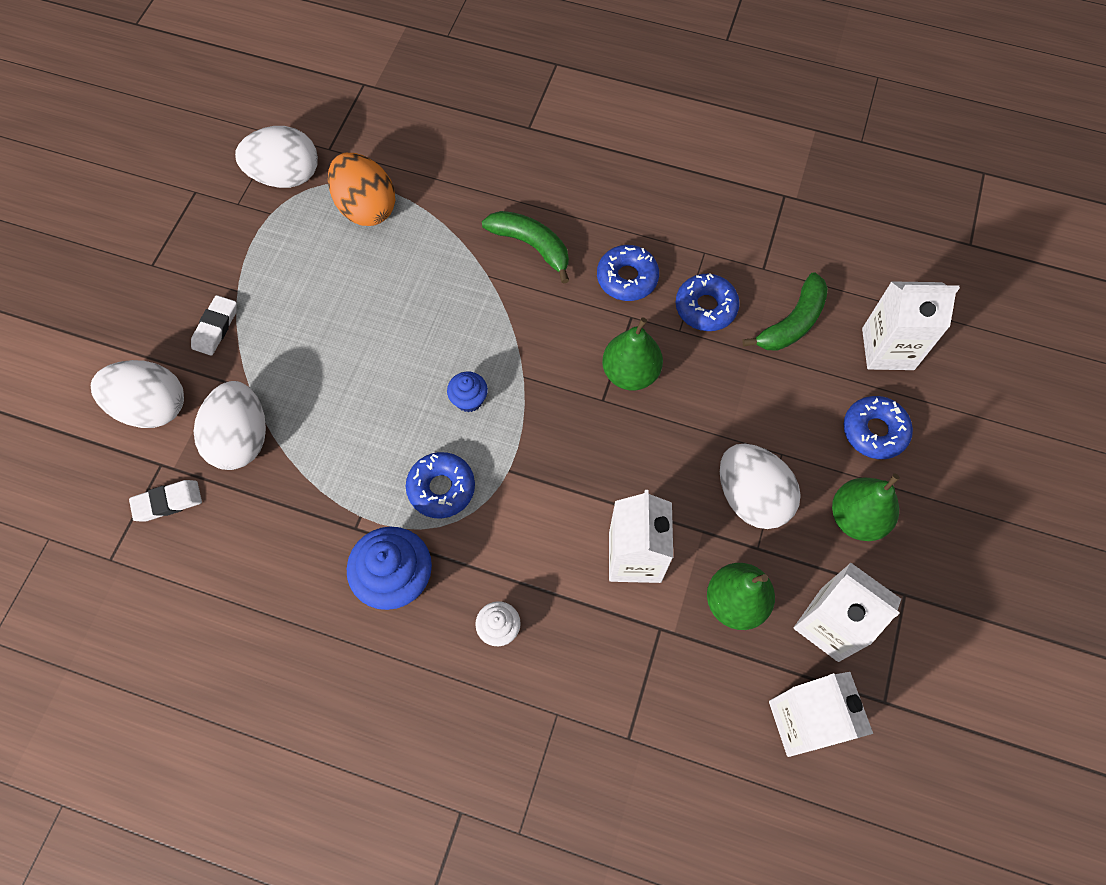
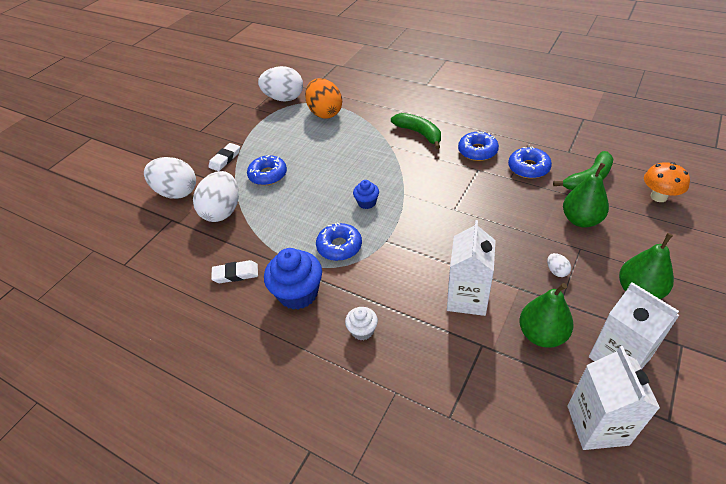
camera: 15 degrees right, 20 degrees down
white eraser [129,480,202,522] -> white eraser moved to [211,260,258,283]
green pear [602,317,663,390] -> green pear moved to [563,163,609,228]
white egg [720,444,801,529] -> white egg [547,253,571,277], size x0.40
blue donut [843,396,913,459] -> blue donut moved to [247,155,287,185]
white carton [862,281,960,370] -> orange mushroom [644,162,690,202]

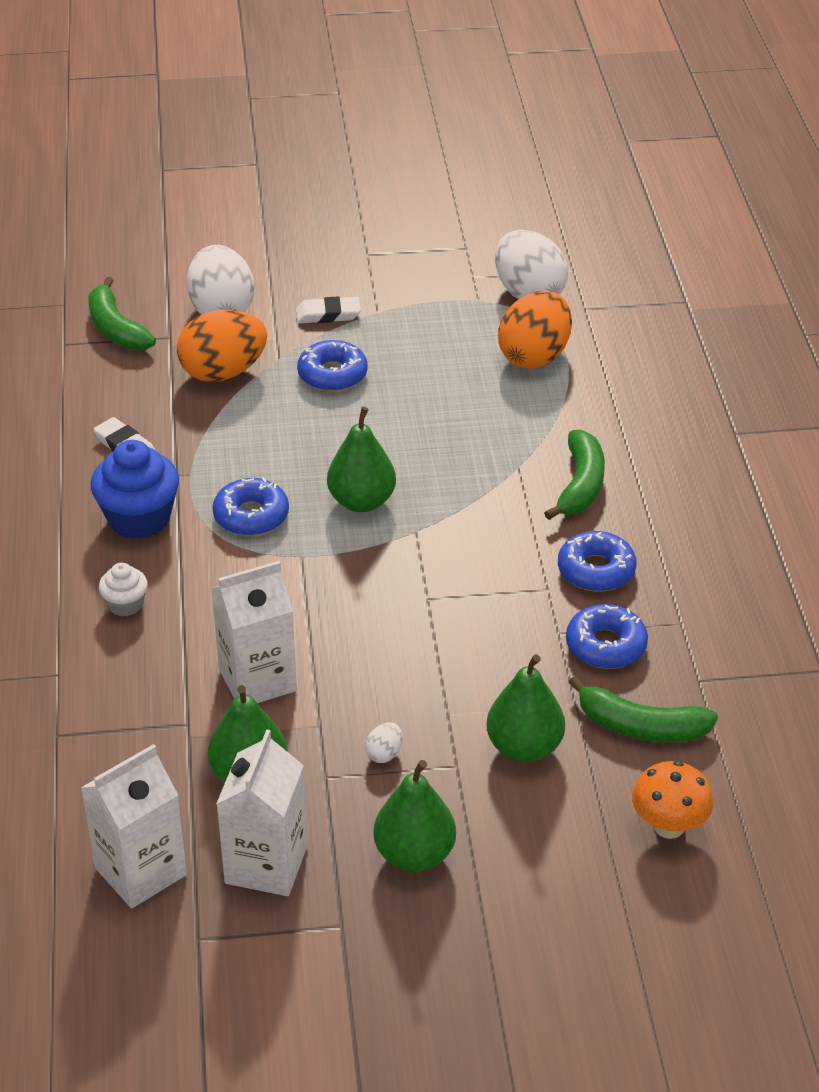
camera: 50 degrees right, 5 degrees down
white egg [193,171,239,222] -> orange egg [177,310,267,382]
blue cupcake [353,180,379,209] -> green pear [327,407,396,512]
none -> green banana [88,277,156,351]

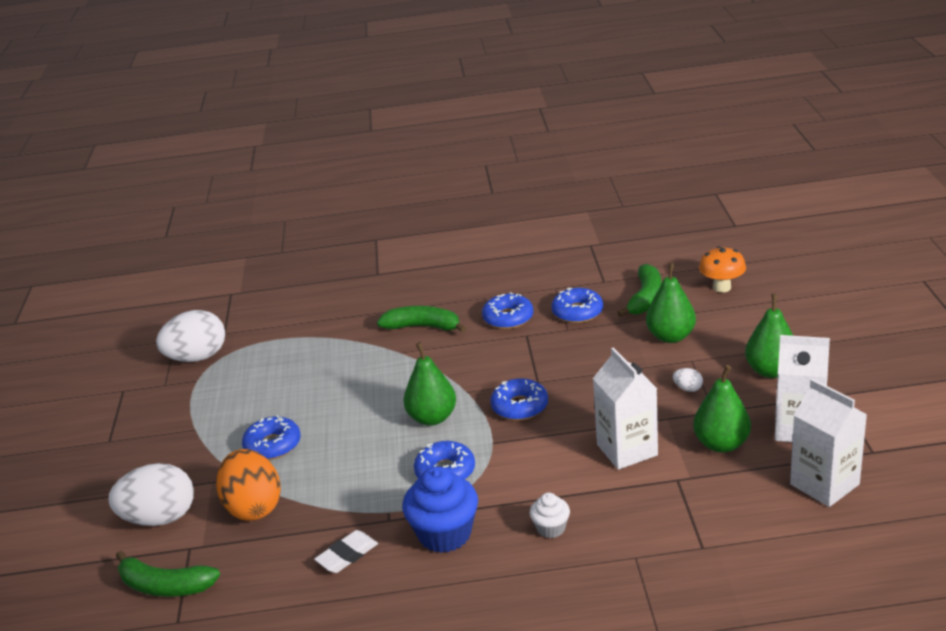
camera: 85 degrees left, 10 degrees down
green banana [88,277,156,351] -> green banana turned 45 degrees clockwise [116,551,220,597]
white eraser [296,296,361,323] -> none
orange egg [498,291,572,369] -> none
none -> blue donut [491,378,548,421]

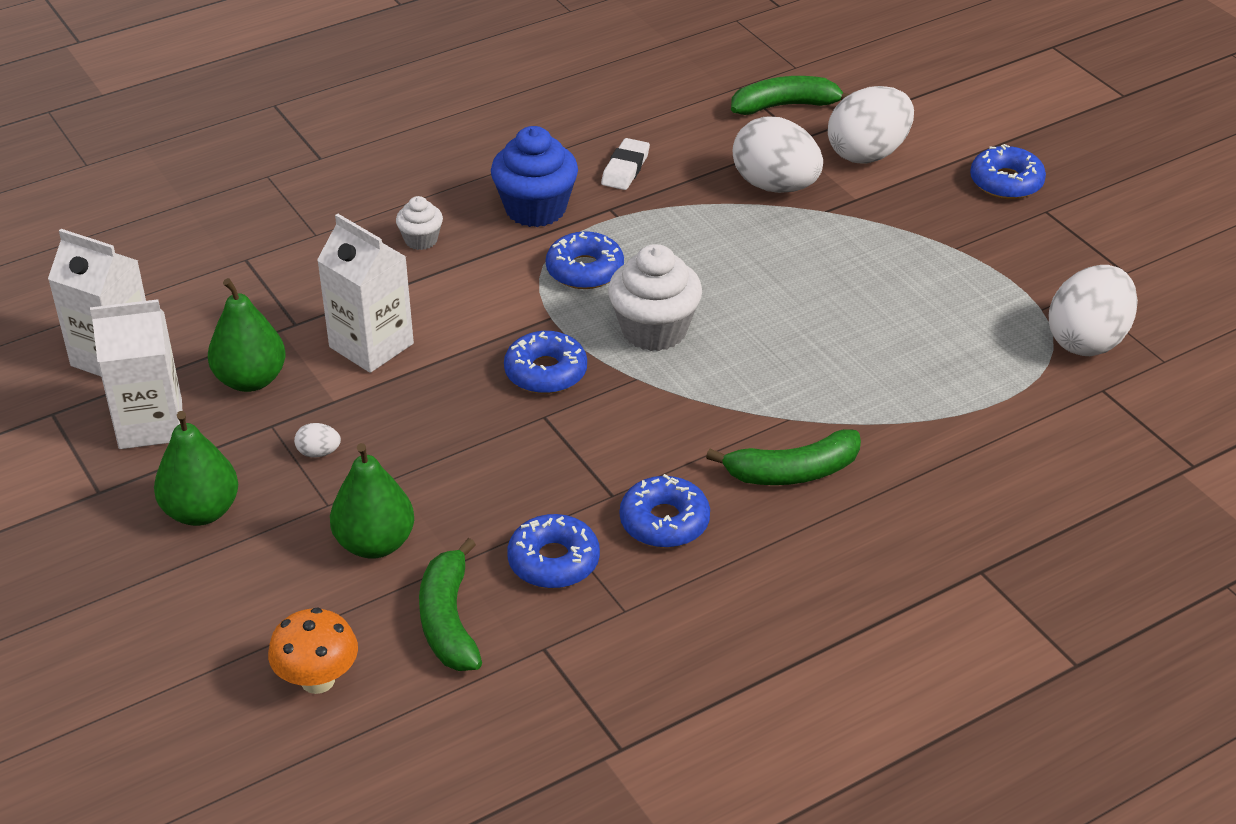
camera: 150 degrees right, 10 degrees up
orange egg [216,449,281,521] -> white egg [733,116,823,193]
blue donut [242,415,301,460] -> blue donut moved to [970,144,1046,199]
green pear [404,342,456,426] -> white cupcake [608,244,702,351]

